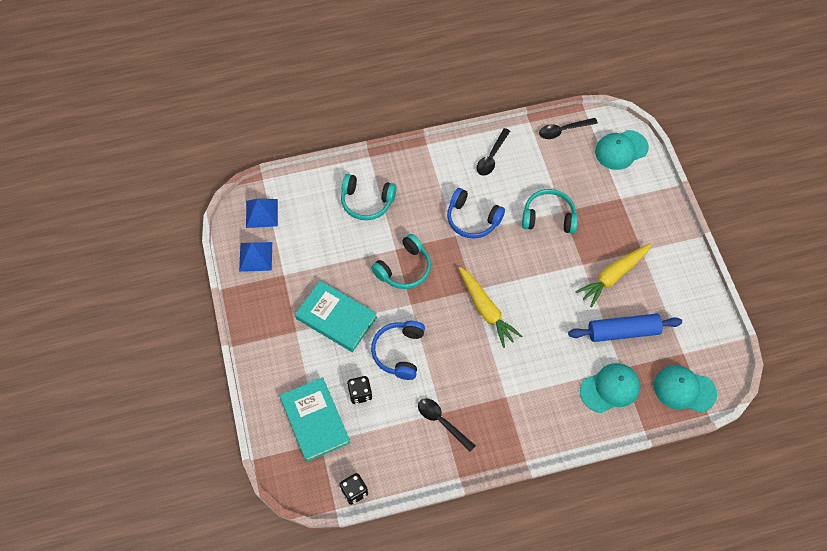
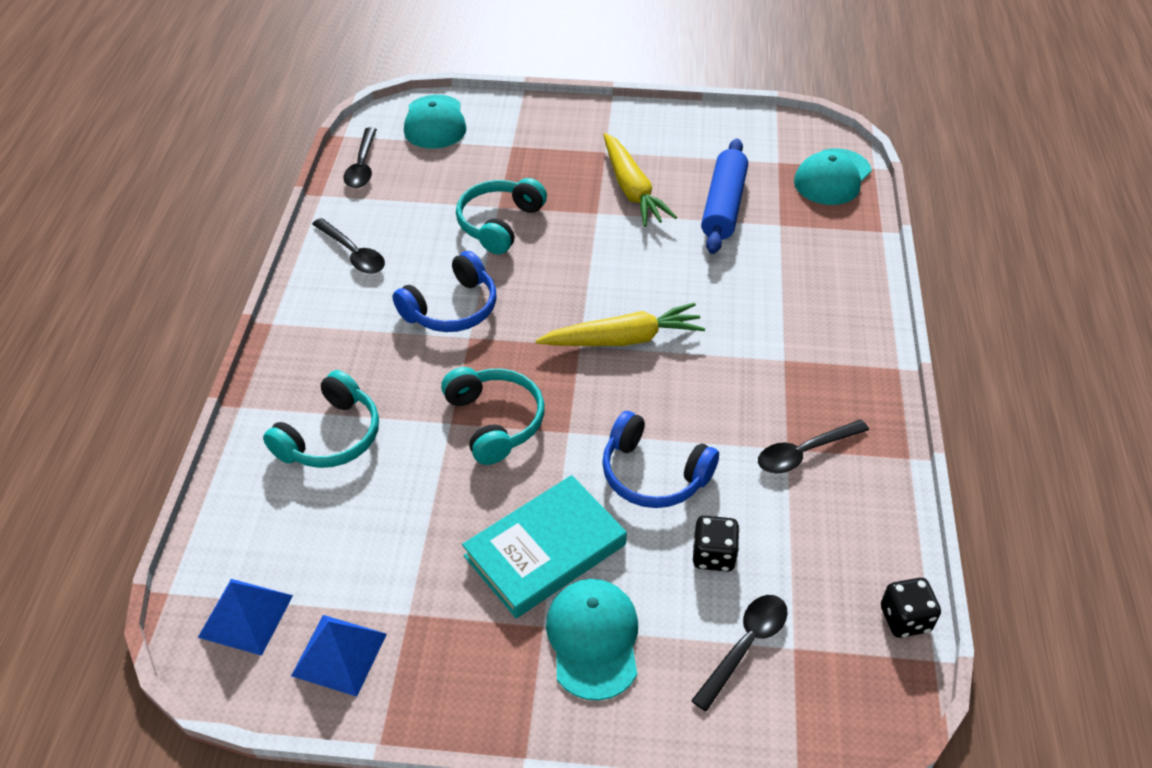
camera: 70 degrees left, 15 degrees down
turquoise book [280,377,350,462] -> black spoon [691,595,788,712]
turquoise cap [580,363,640,413] -> turquoise cap moved to [546,579,638,701]

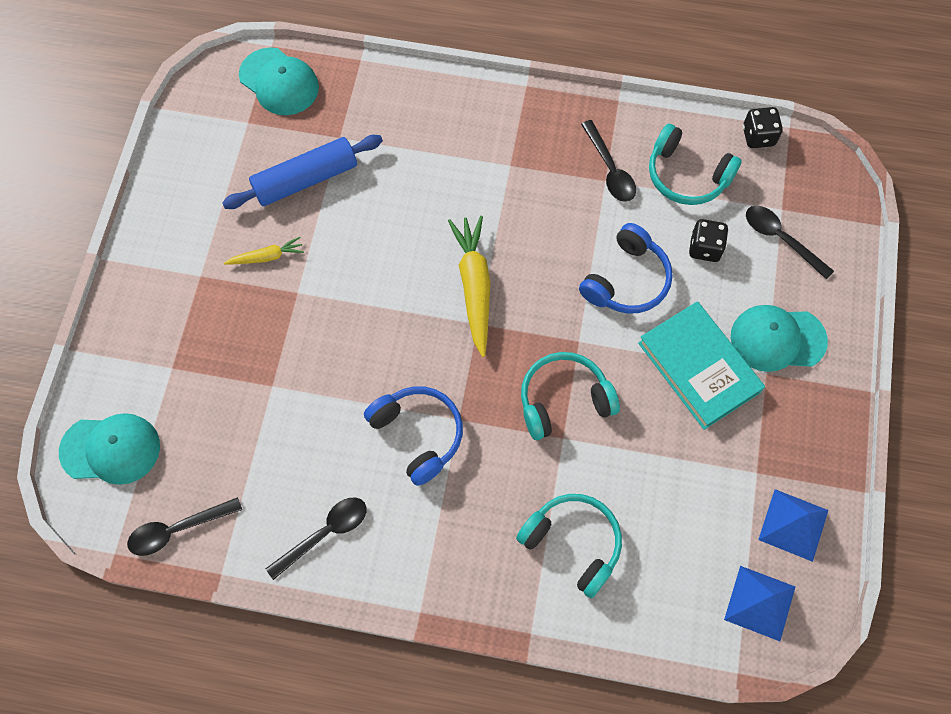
camera: 85 degrees left, 20 degrees up
black spoon [343,127,377,188] -> black spoon turned 150 degrees clockwise [127,497,242,556]
turquoise headphones [456,178,547,254] -> turquoise headphones moved to [649,124,742,205]
yellow carrot [603,133,677,227] -> yellow carrot [224,237,304,264], size x0.53
blue rolling pin [701,139,748,254] -> blue rolling pin turned 45 degrees counterclockwise [222,135,383,209]

